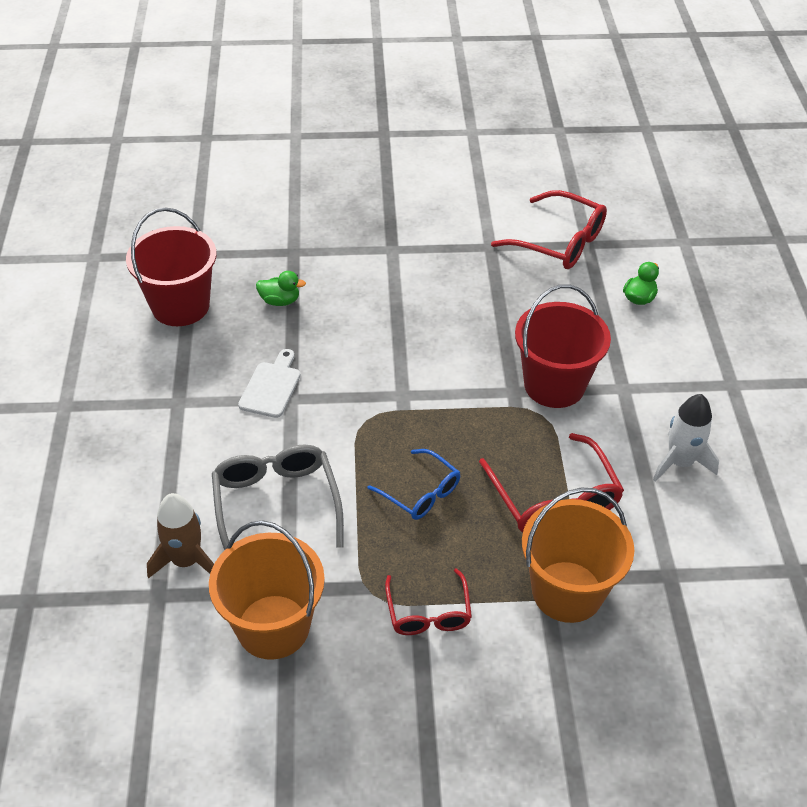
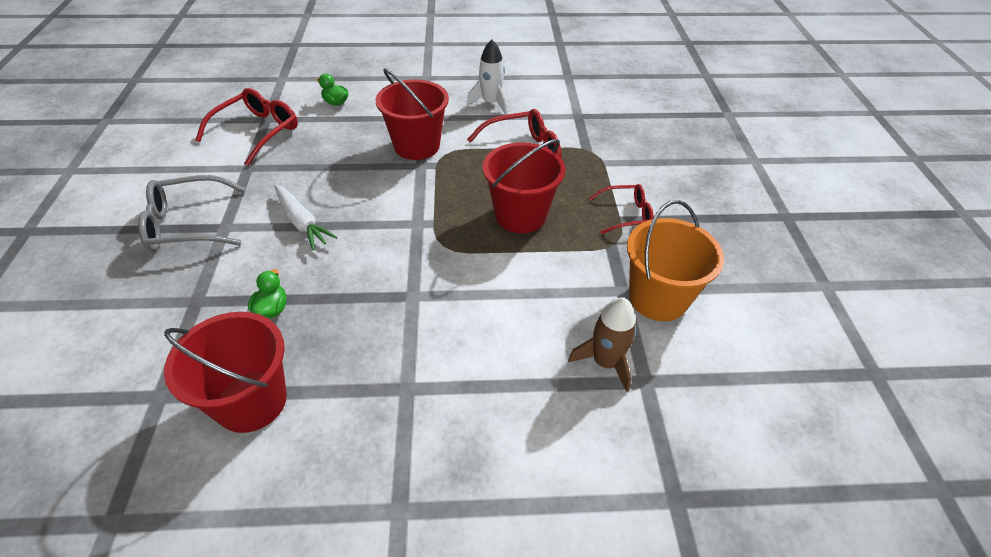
camera: 90 degrees left, 0 degrees up
grey glasses [212,444,344,550] -> grey glasses moved to [138,175,245,252]
white cutting board [238,349,300,418] -> none
blue glasses [367,449,461,520] -> red bucket [483,139,566,233]
orange bucket [522,487,634,623] -> none
none -> white carrot [274,185,338,250]

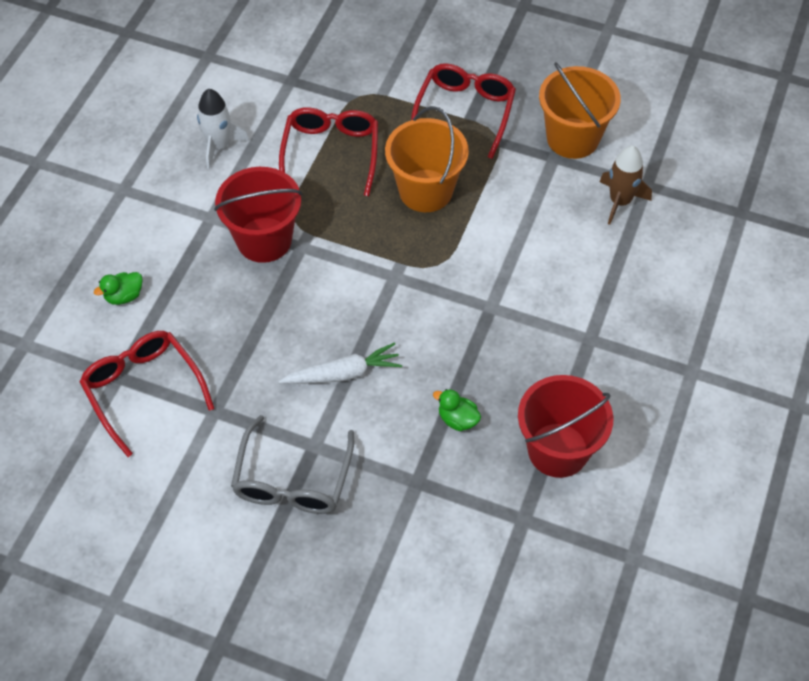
camera: 65 degrees left, 10 degrees up
red bucket [483,139,566,233] -> orange bucket [385,106,469,212]
red glasses [589,184,654,234] -> red glasses [411,63,516,159], size x1.59

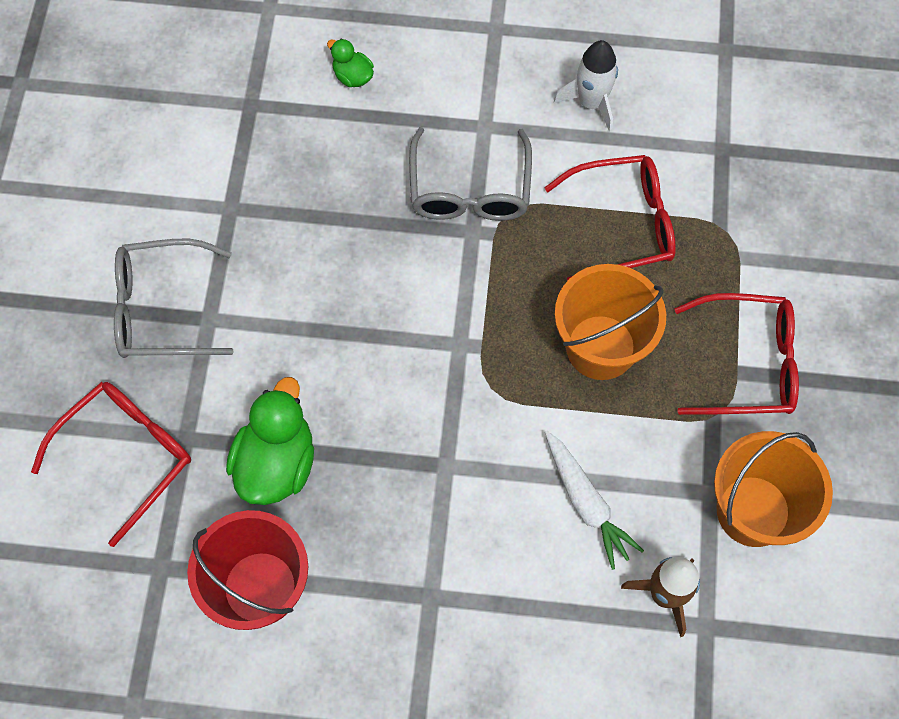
camera: 75 degrees right, 10 degrees up
red glasses [79,331,215,457] -> red glasses moved to [31,382,191,547]
red bucket [214,167,302,263] -> grey glasses [409,127,532,221]
white carrot [279,342,402,384] -> white carrot moved to [545,431,644,570]
green duck [433,389,481,431] -> green duck [226,377,314,505], size x1.97

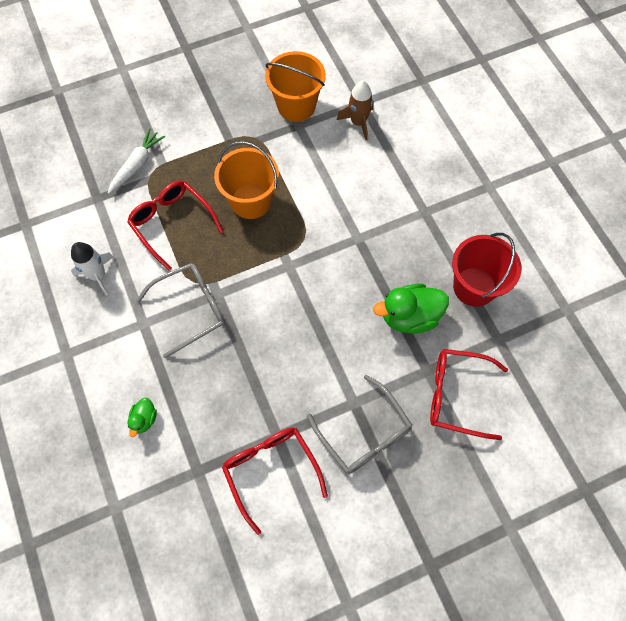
camera: 120 degrees left, 0 degrees up
white carrot [545,431,644,570] -> white carrot moved to [108,128,165,194]
red glasses [674,293,799,415] -> red glasses moved to [222,427,328,535]

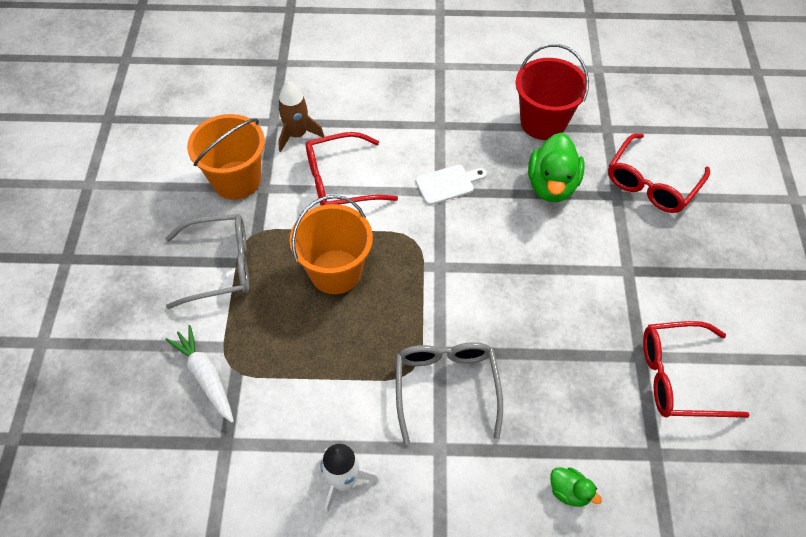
camera: 65 degrees left, 10 degrees down
red glasses [127,181,223,271] -> red glasses moved to [306,132,398,206]
grey glasses [307,375,412,474] -> grey glasses moved to [165,214,249,309]
none -> white cutting board [416,165,487,205]

